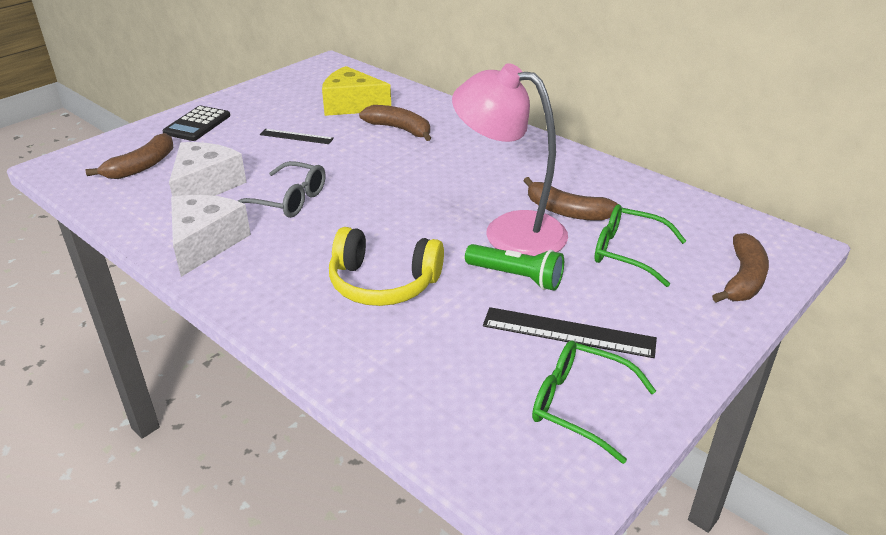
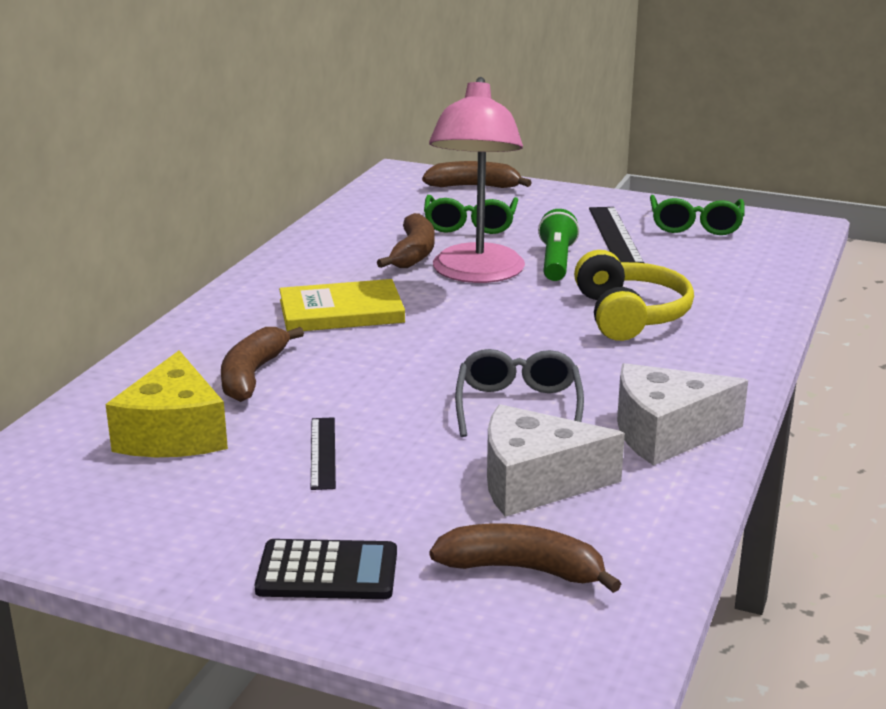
camera: 110 degrees left, 10 degrees down
none -> yellow book [279,279,405,331]

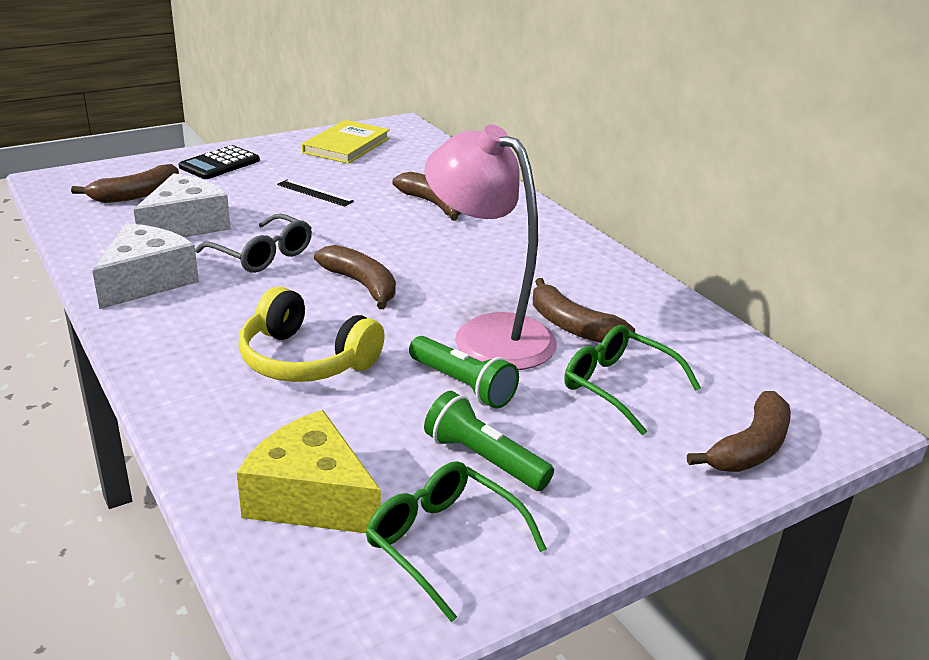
camera: 125 degrees right, 5 degrees up
yellow cheese [105,351,228,457] -> yellow cheese moved to [237,410,381,533]
yellow book [279,279,405,331] -> yellow book moved to [302,120,390,164]
black ruler [589,207,644,263] -> green flashlight [424,391,554,491]
none -> brown banana [314,245,396,309]

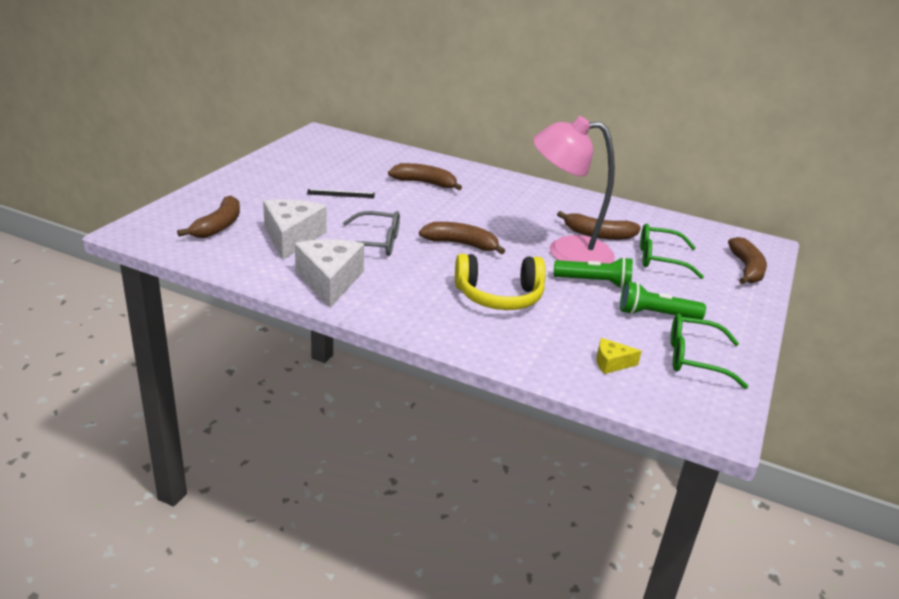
camera: 35 degrees left, 0 degrees up
black calculator [178,145,260,179] -> none
yellow cheese [237,410,381,533] -> yellow cheese [597,338,642,374], size x0.49
yellow book [302,120,390,164] -> none

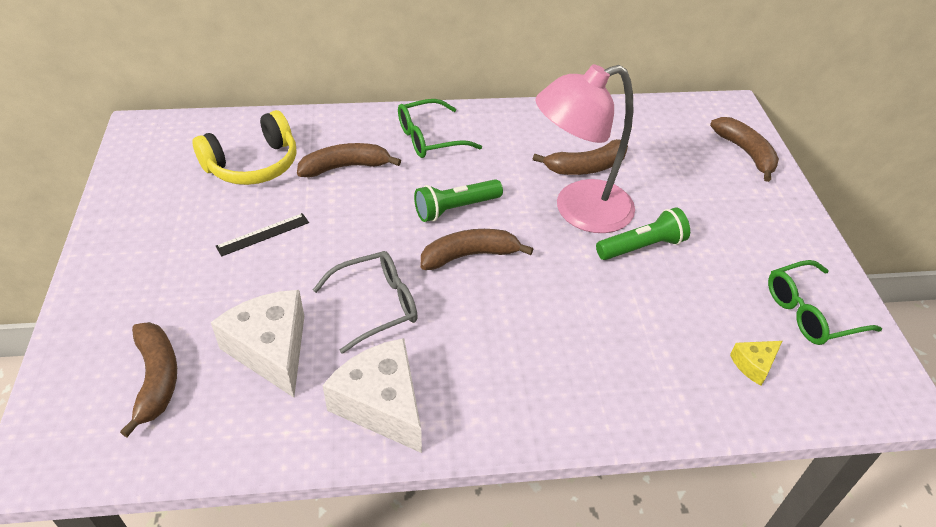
camera: 30 degrees left, 15 degrees up
yellow headphones [455,254,546,310] -> yellow headphones moved to [193,110,296,185]
green flashlight [620,281,706,319] -> green flashlight moved to [414,179,503,222]
green glasses [640,224,704,279] -> green glasses moved to [398,99,482,158]

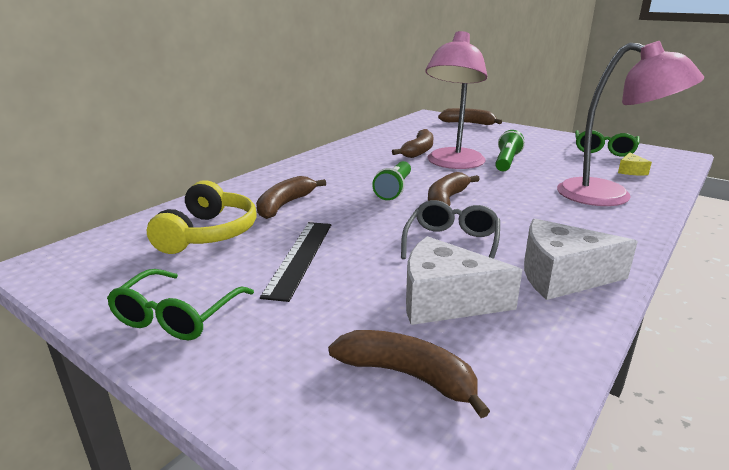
camera: 45 degrees left, 20 degrees down
black ruler [216,213,309,257] -> black ruler [260,222,331,302], size x1.58
green glasses [398,99,482,158] -> green glasses moved to [107,269,254,340]
none -> pink lamp [557,41,704,206]

